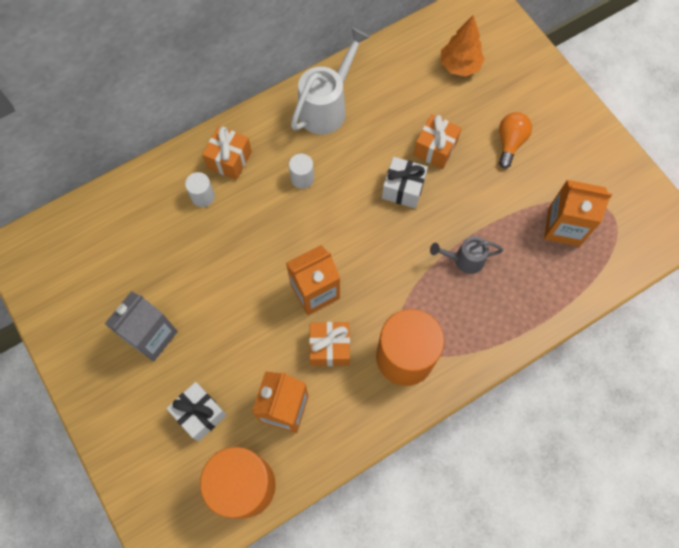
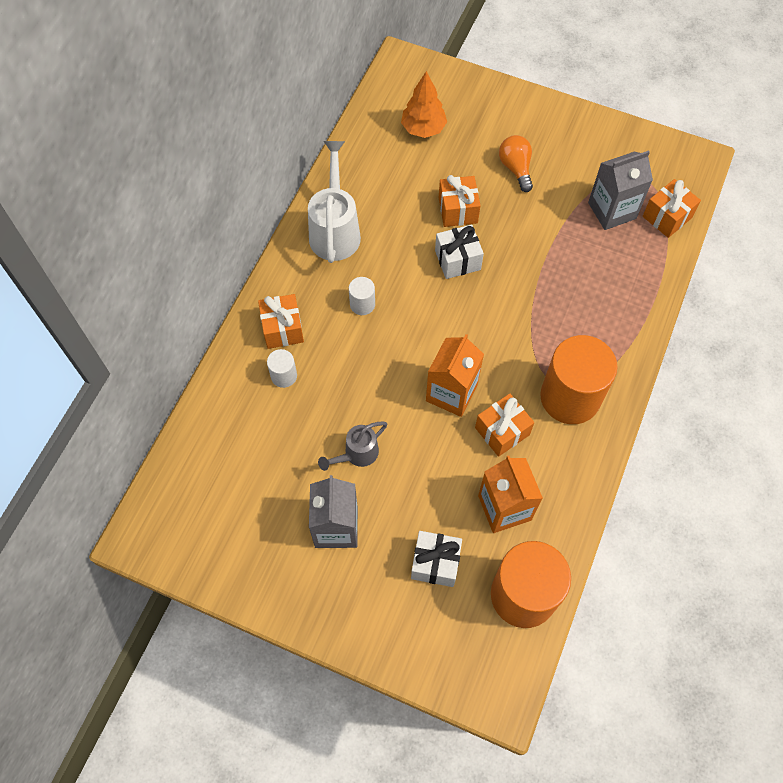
camera: 35 degrees left, 5 degrees down
grey watering can [430,236,503,274] -> grey watering can moved to [318,421,387,471]
orange carton [544,180,612,247] -> grey carton [588,150,653,230]
none -> orange gift [643,179,701,238]

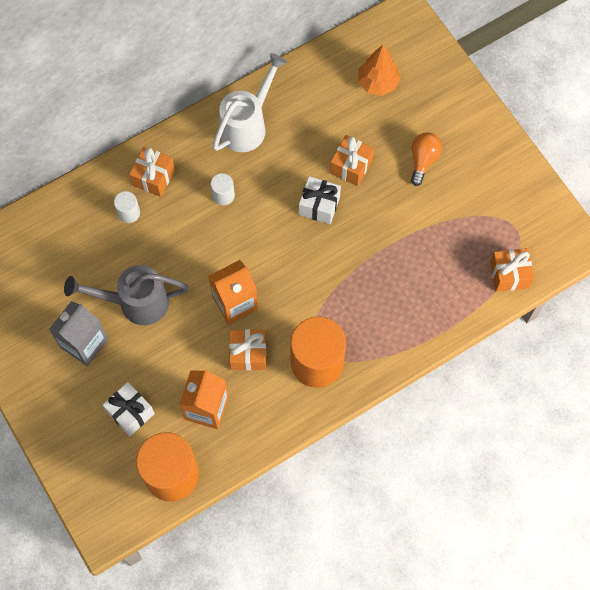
camera: 35 degrees right, 5 degrees up
grey watering can [318,421,387,471] -> grey watering can [64,265,188,325], size x1.73
grey carton [588,150,653,230] -> none

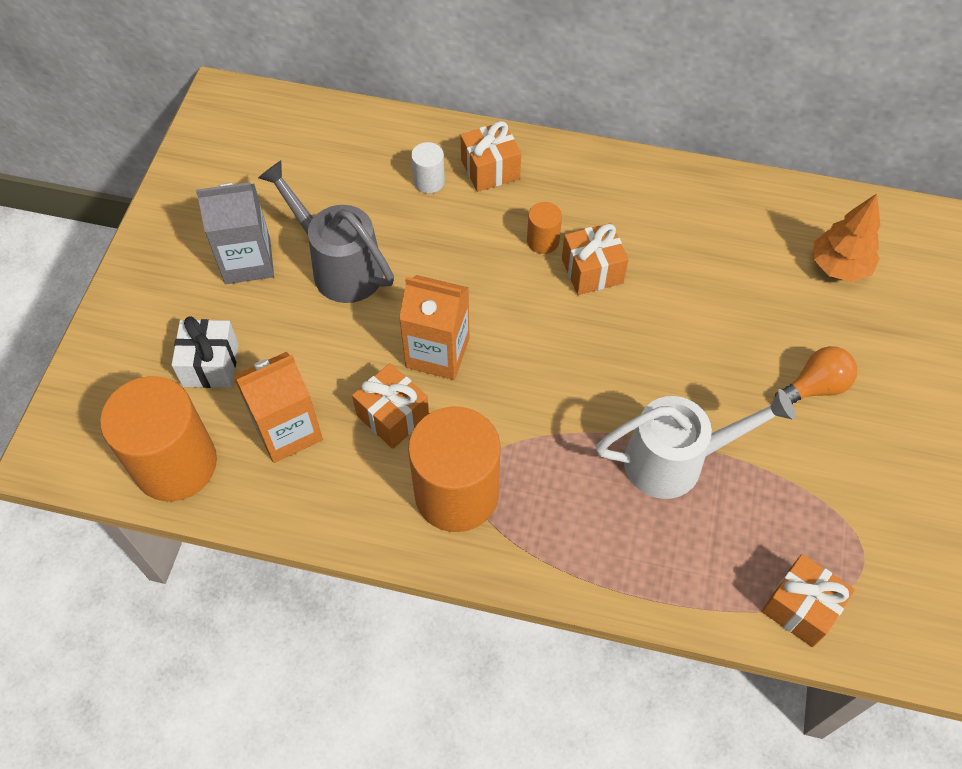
camera: 45 degrees right, 10 degrees down
white cylinder [211,173,235,205] -> orange cylinder [527,202,562,254]
white watering can [213,53,287,152] -> white watering can moved to [596,389,796,499]
white gift [299,176,341,224] -> none
orange gift [330,135,374,186] -> orange gift moved to [562,223,629,295]

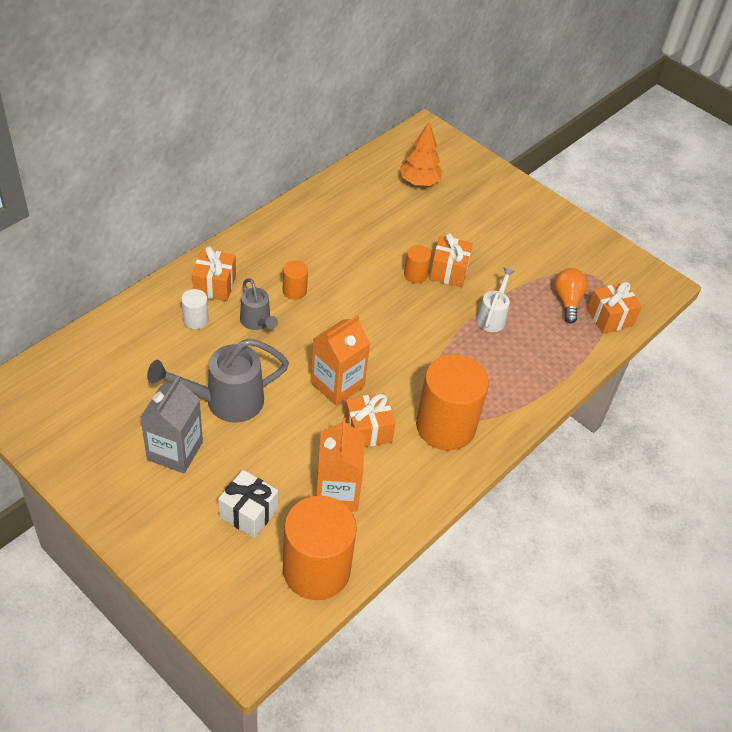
camera: 65 degrees left, 10 degrees down
orange gift [562,223,629,295] -> orange gift moved to [430,233,473,287]
white watering can [596,389,796,499] -> white watering can [476,267,515,332], size x0.58
orange light bulb [775,346,857,404] -> orange light bulb moved to [554,268,588,323]
none -> grey watering can [240,278,278,330]
none -> orange cylinder [404,245,431,283]

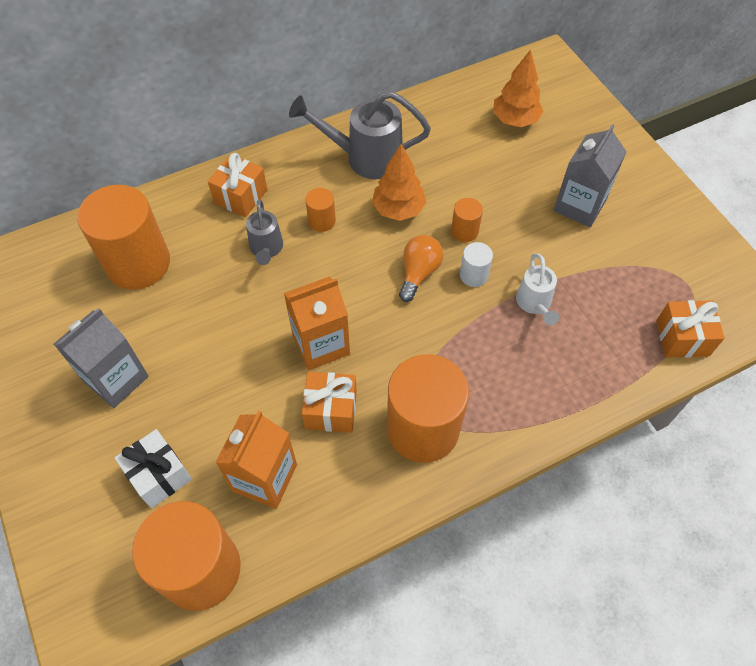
camera: 25 degrees right, 10 degrees up
grey watering can [147,338,289,423] -> grey watering can moved to [289,91,431,179]
white cylinder [181,289,209,329] -> white cylinder moved to [460,242,493,287]
orange gift [430,233,473,287] -> none
white watering can [476,267,515,332] -> white watering can turned 135 degrees clockwise [516,253,559,325]
orange light bulb [554,268,588,323] -> orange light bulb moved to [399,235,443,302]
none -> orange cylinder [77,185,170,290]
none -> orange tree [372,144,426,221]
none -> grey carton [553,124,626,227]

